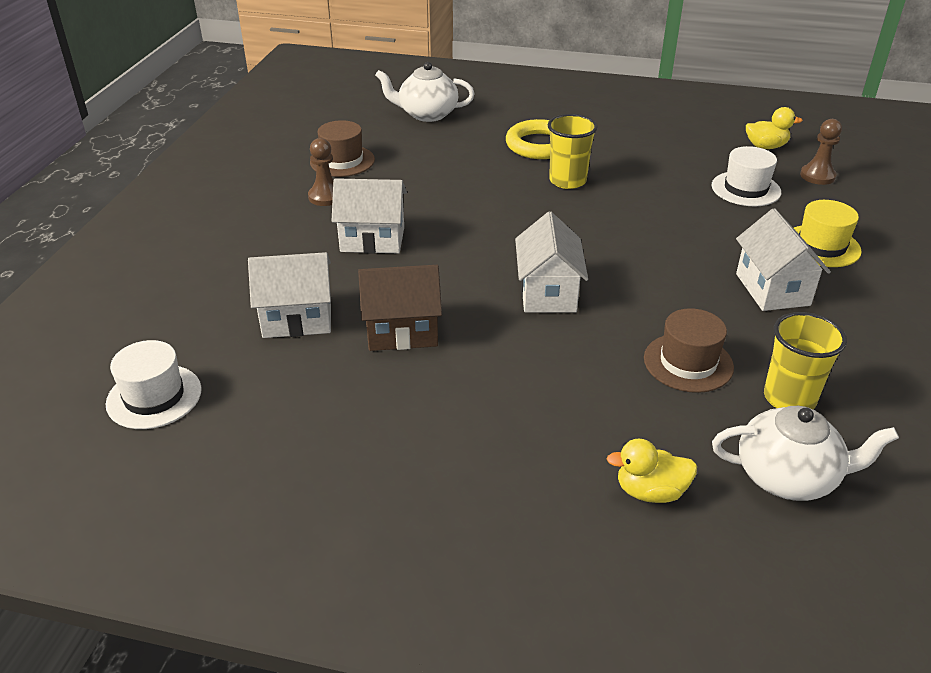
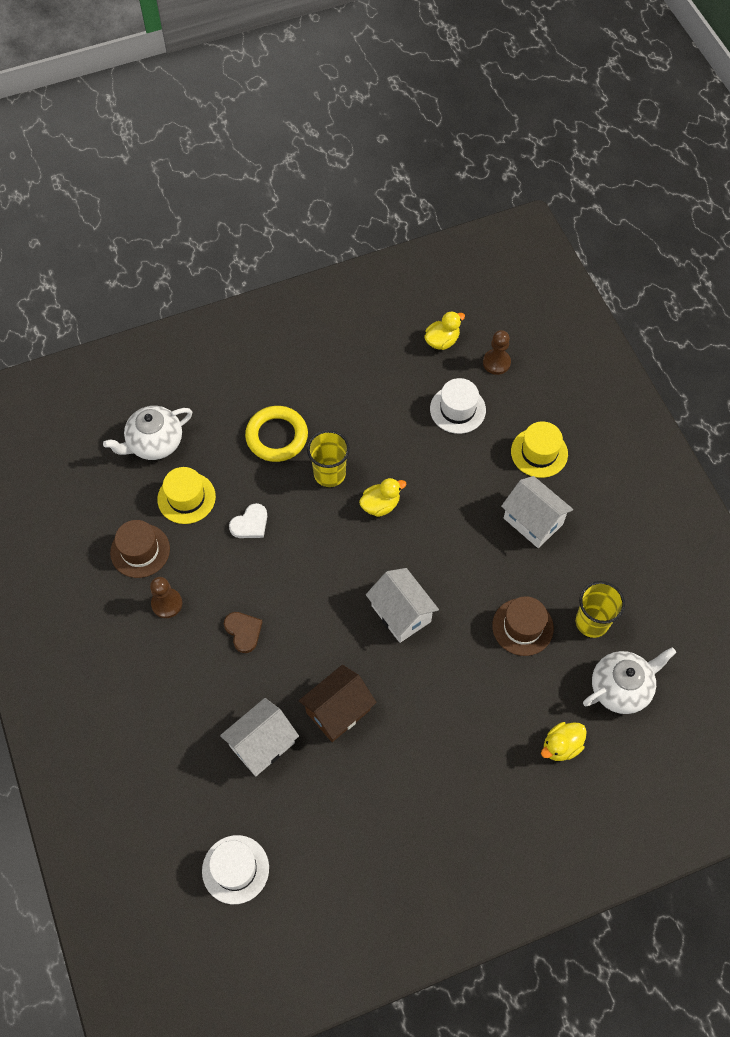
camera: 35 degrees left, 25 degrees up
white house [332,178,407,254] -> brown heart [224,612,262,653]
none -> yellow hat [157,467,216,524]
none -> white heart [229,503,267,538]
none -> yellow duck [359,478,406,517]

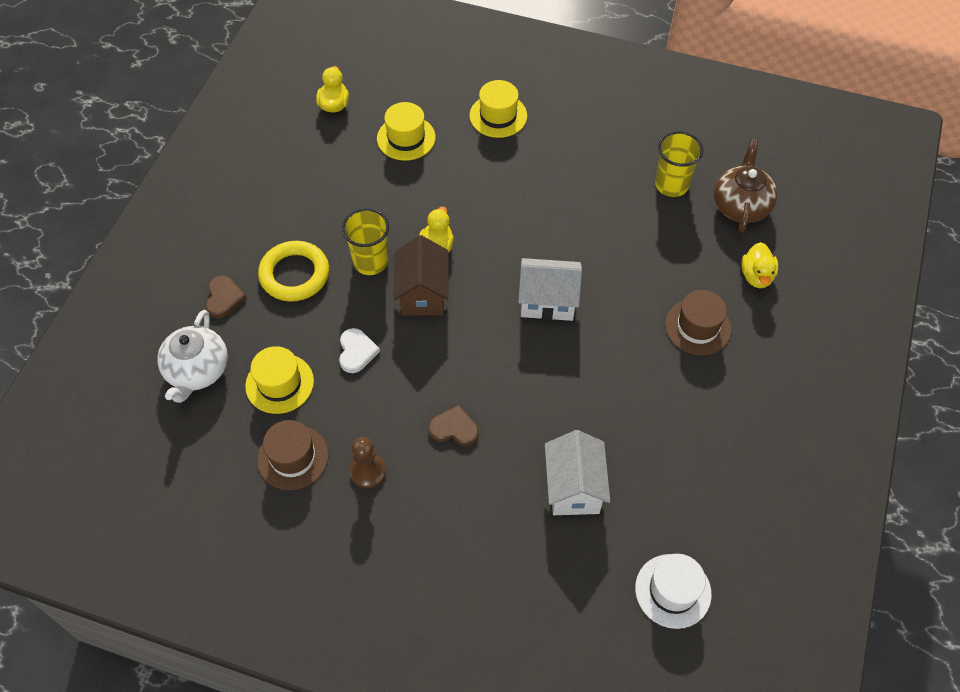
camera: 50 degrees left, 5 degrees down
brown house [299,665,377,742] -> brown house moved to [393,235,449,316]
white hat [430,378,486,434] -> yellow hat [377,102,436,161]
brown pawn [483,330,511,375] -> none
brown hat [492,596,554,656] -> brown hat moved to [665,290,731,355]
white house [501,476,573,548] -> none
white teapot [583,647,676,714] -> brown teapot [714,138,778,233]
none -> brown heart [206,275,247,318]

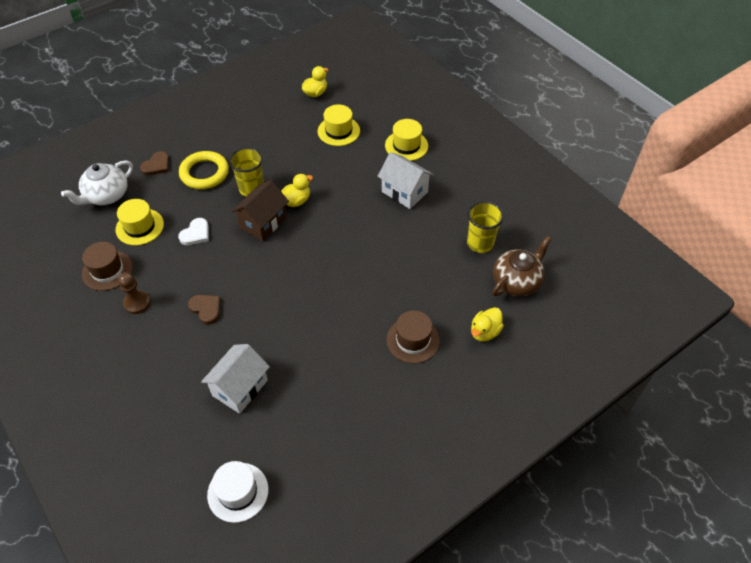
camera: 35 degrees right, 5 degrees down
white house [518,258,582,321] -> white house moved to [378,152,434,209]

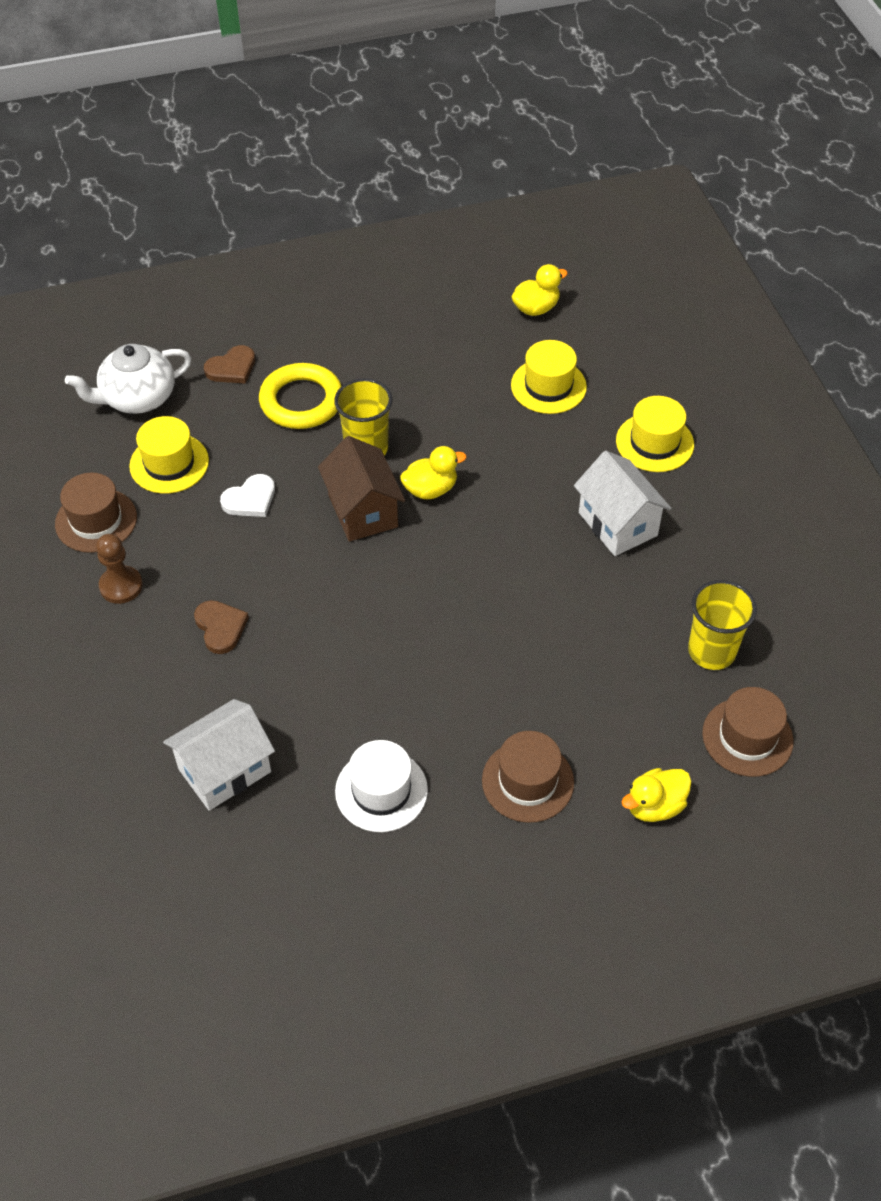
camera: 20 degrees right, 0 degrees up
white hat [207,461,268,523] -> white hat moved to [335,740,428,832]
brown house [231,180,289,241] -> brown house turned 75 degrees counterclockwise [318,436,405,542]
brown teapot [492,236,552,296] -> brown hat [702,687,794,777]

